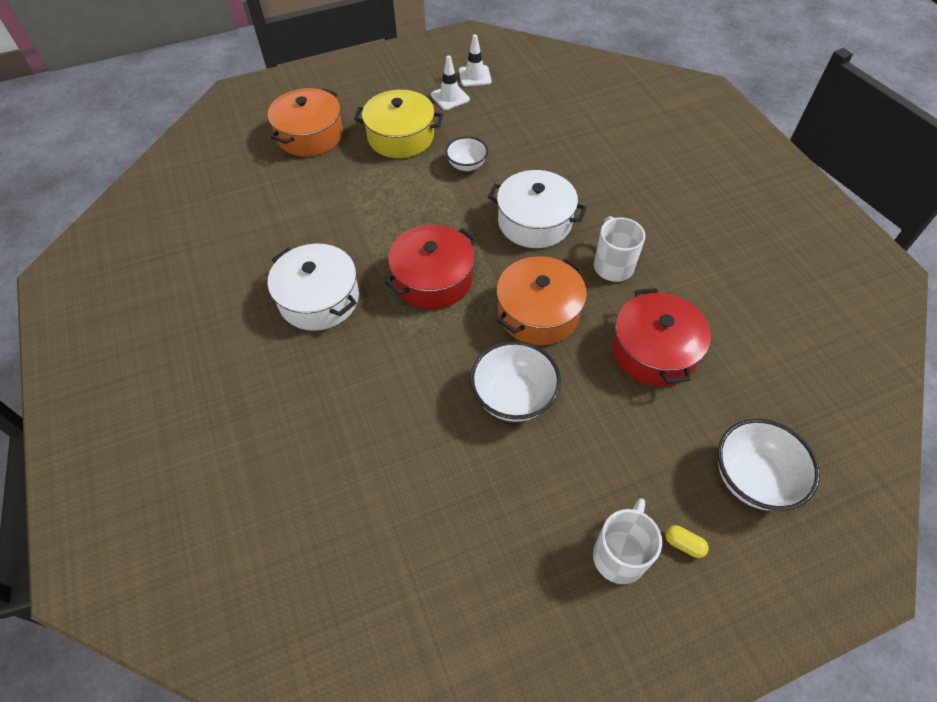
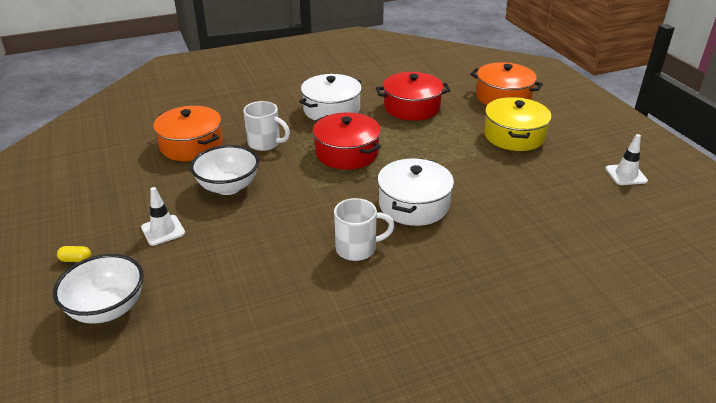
camera: 90 degrees right, 20 degrees down
white traffic cone [431,55,470,110] -> white traffic cone moved to [141,187,185,246]
white bowl [445,137,488,171] -> none
orange pot [496,256,587,345] -> orange pot moved to [153,106,223,161]
white mug [593,498,662,584] -> white mug moved to [243,101,290,151]
red pot [612,288,711,386] -> red pot moved to [376,72,451,121]
yellow capsule [665,525,709,558] -> yellow capsule turned 60 degrees clockwise [57,246,91,262]

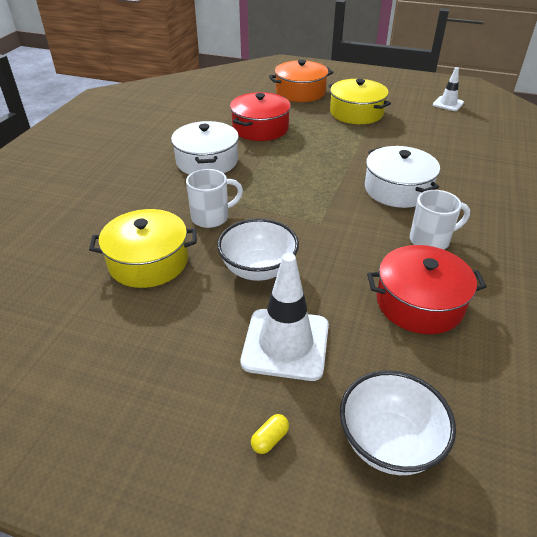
camera: 50 degrees left, 5 degrees up
white traffic cone [141,187,185,246] -> white traffic cone [241,253,329,381], size x1.76
orange pot [153,106,223,161] -> yellow pot [89,209,197,288]
red pot [313,112,381,170] -> red pot moved to [367,245,487,334]
white mug [334,198,395,261] -> white mug turned 45 degrees clockwise [410,190,470,250]

